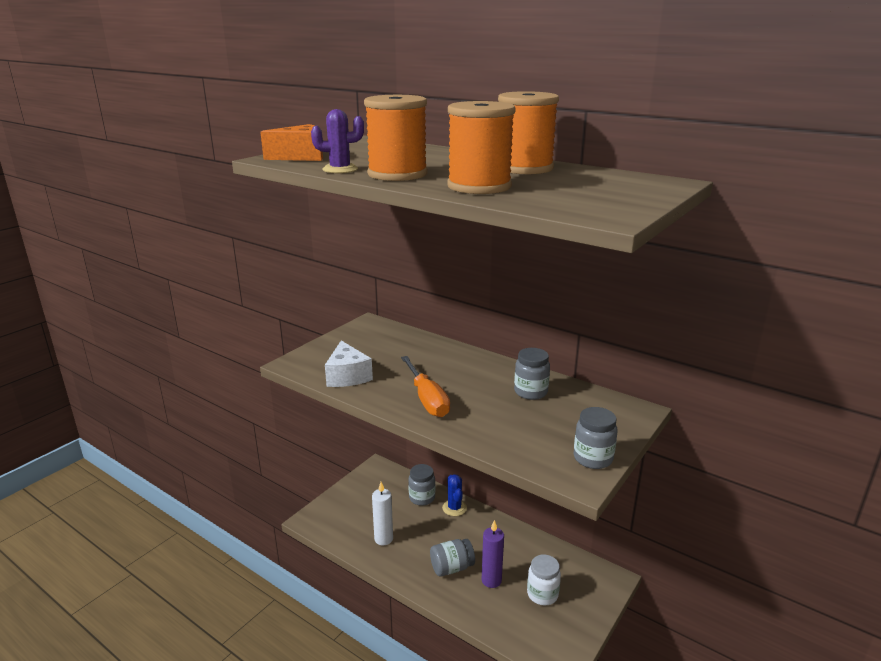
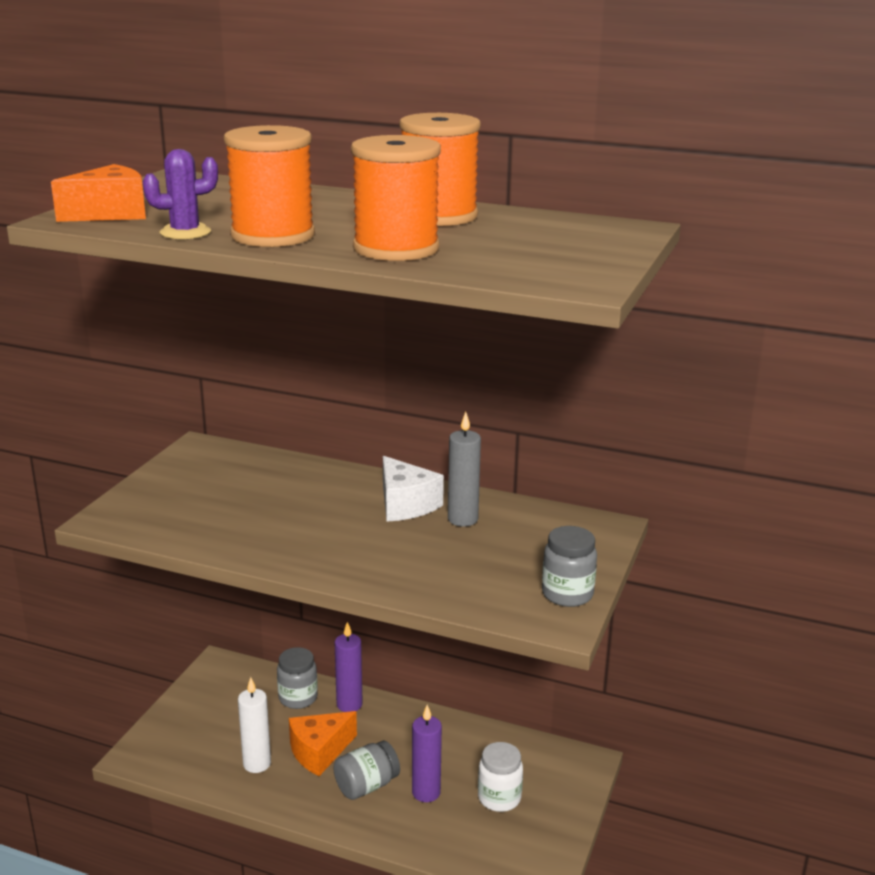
camera: 15 degrees left, 0 degrees up
white cheese [325,341,373,387] -> white cheese moved to [383,456,444,522]
orange screwdriver [401,356,450,417] -> none
blue cactus [442,474,467,516] -> purple candle [334,622,363,712]
grey jar [514,348,550,400] -> grey candle [448,412,481,527]
none -> orange cheese [289,711,357,776]

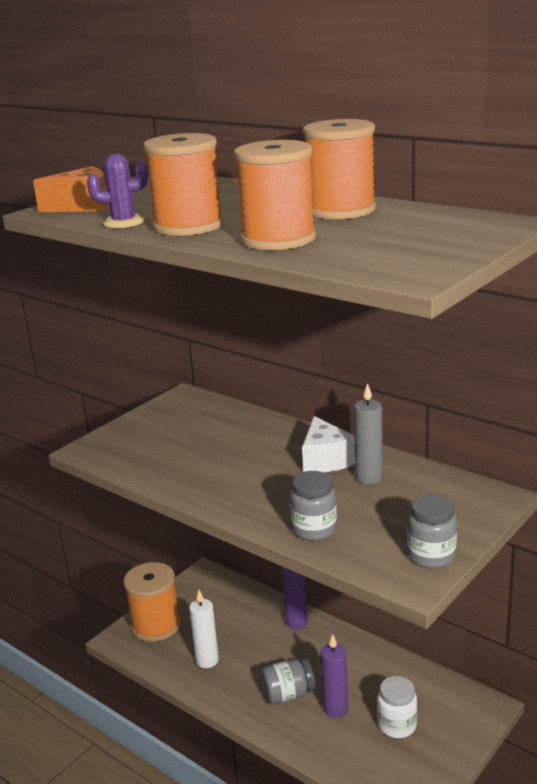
camera: 20 degrees right, 0 degrees up
grey jar [277,647,318,709] -> grey jar moved to [290,471,337,541]
orange cheese [289,711,357,776] -> none
none -> orange spool [124,562,181,642]

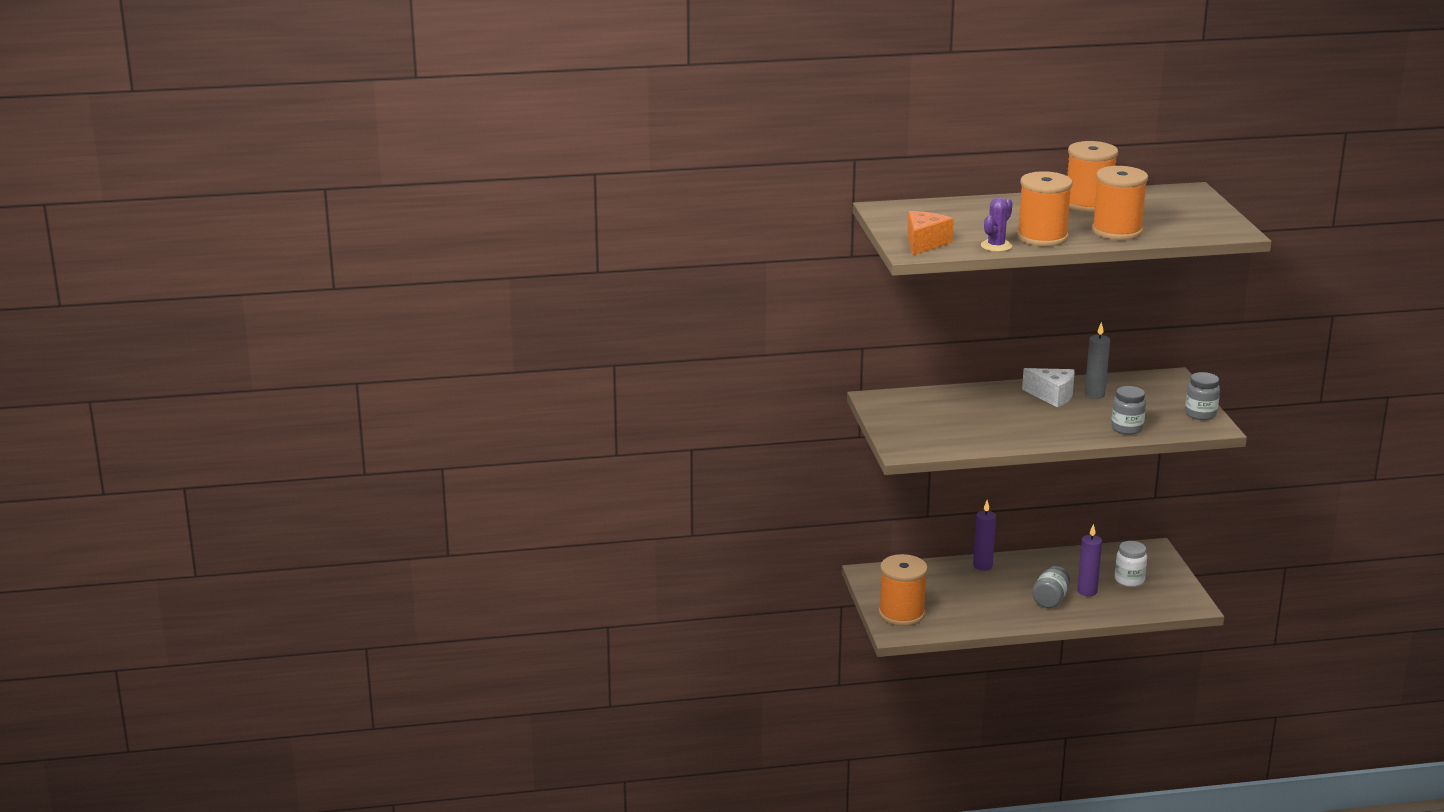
camera: 50 degrees left, 0 degrees up
white candle [189,590,219,668] -> none

